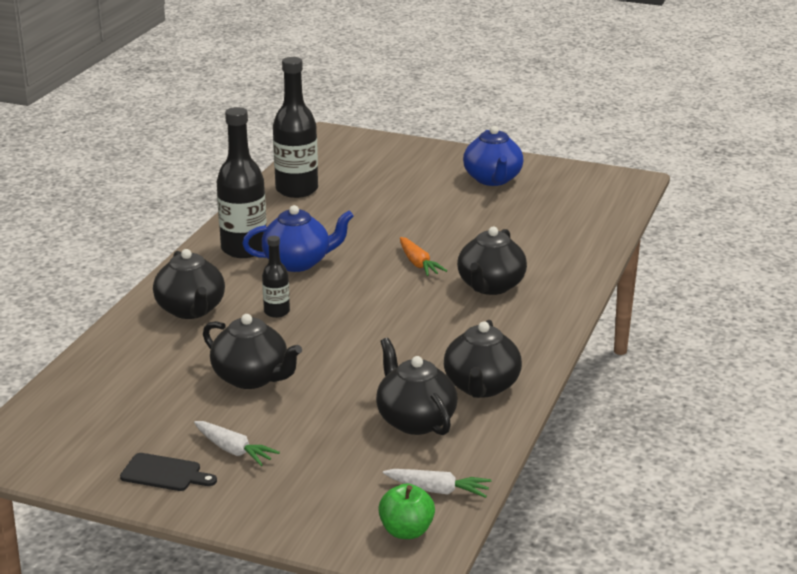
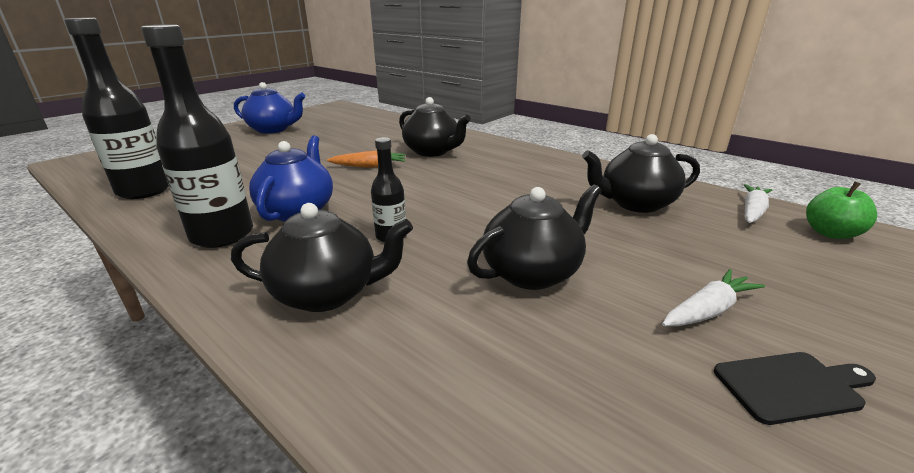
camera: 70 degrees left, 0 degrees up
black cutting board [120,453,217,491] -> black cutting board turned 45 degrees clockwise [714,352,876,425]
black teapot [444,320,522,398] -> none

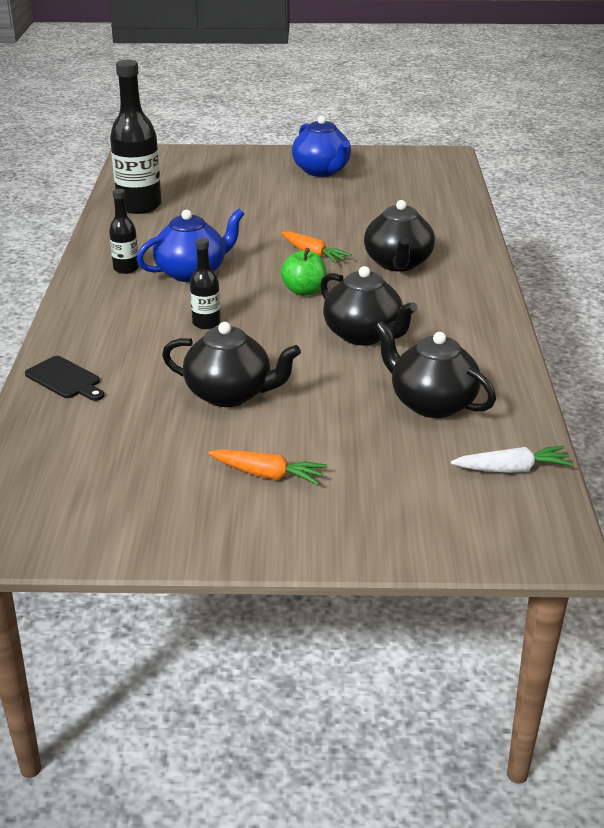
camera: 50 degrees right, 5 degrees up
black bottle [141,24,253,248] -> black bottle [109,189,139,274], size x0.52
black teapot [231,203,413,312] -> black teapot moved to [320,266,418,345]
white carrot [662,269,765,326] -> orange carrot [209,449,327,485]
black cutting board [714,352,876,425] -> black cutting board moved to [25,356,104,401]
green apple [806,182,877,239] -> green apple moved to [281,248,327,296]

